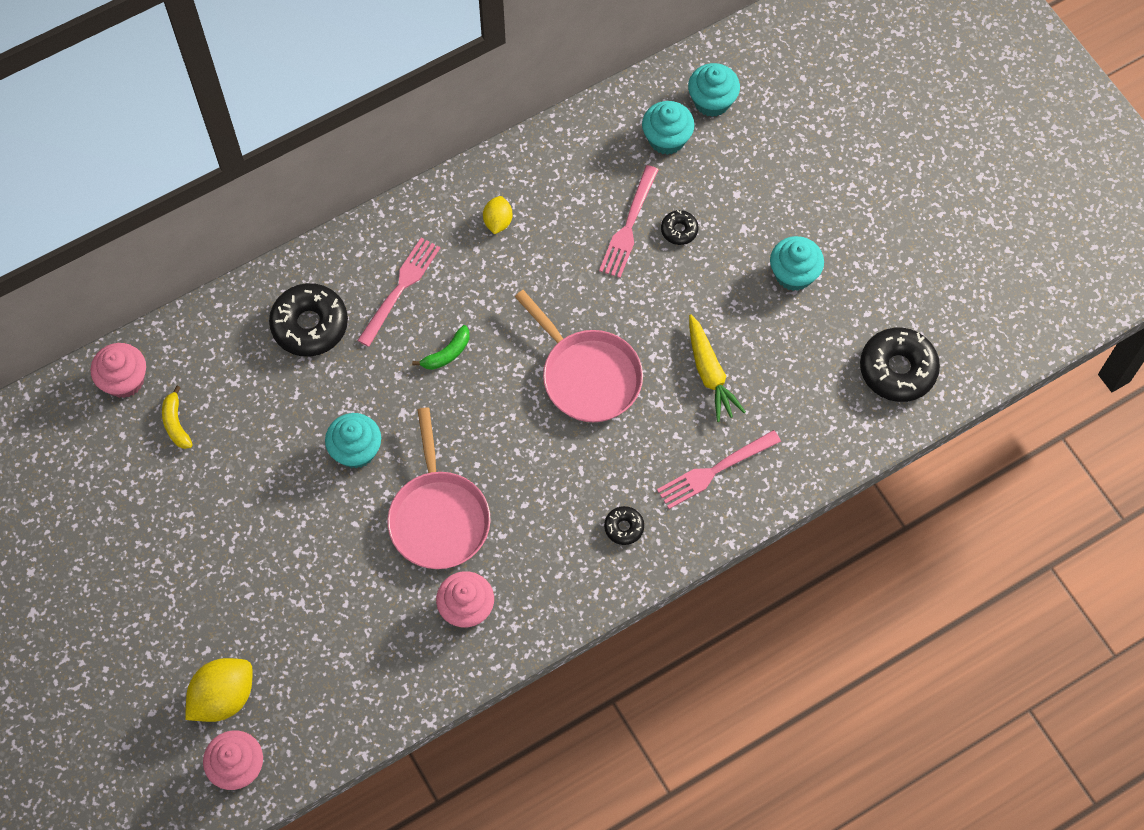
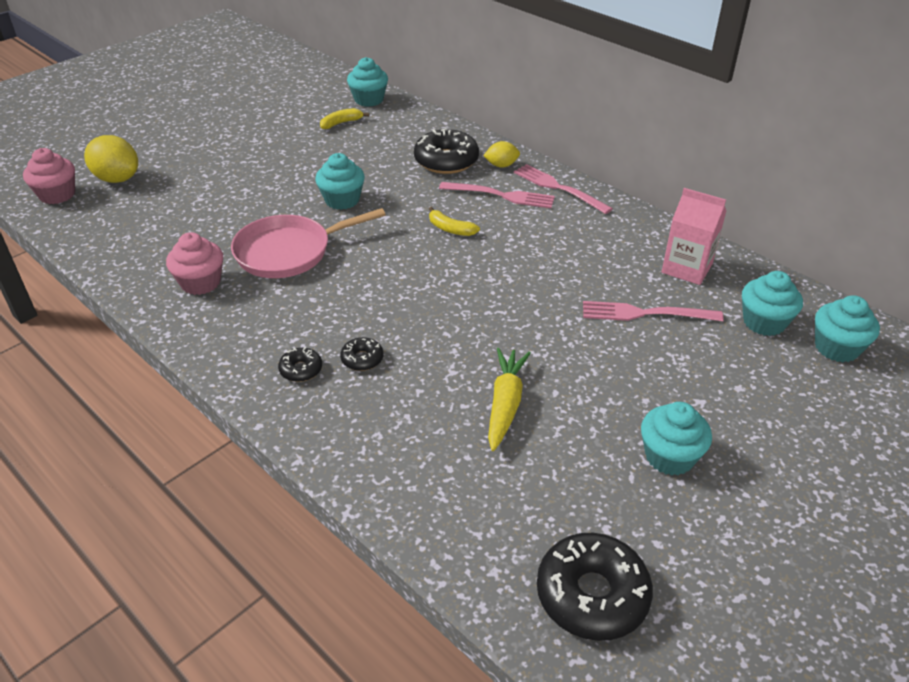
camera: 75 degrees right, 25 degrees down
pink cupcake [91,343,146,398] -> turquoise cupcake [347,57,388,107]
green banana [412,325,469,370] -> yellow banana [429,207,480,236]
yellow lemon [483,196,513,234] -> yellow lemon moved to [483,141,520,168]
pink pan [515,290,643,422] -> none
pink fork [657,430,781,509] -> pink fork moved to [514,164,613,214]
black donut [661,210,699,245] -> black donut moved to [340,337,383,371]
yellow carrot [689,314,746,422] -> yellow carrot turned 135 degrees clockwise [488,348,531,451]
none -> pink carton [662,188,726,285]

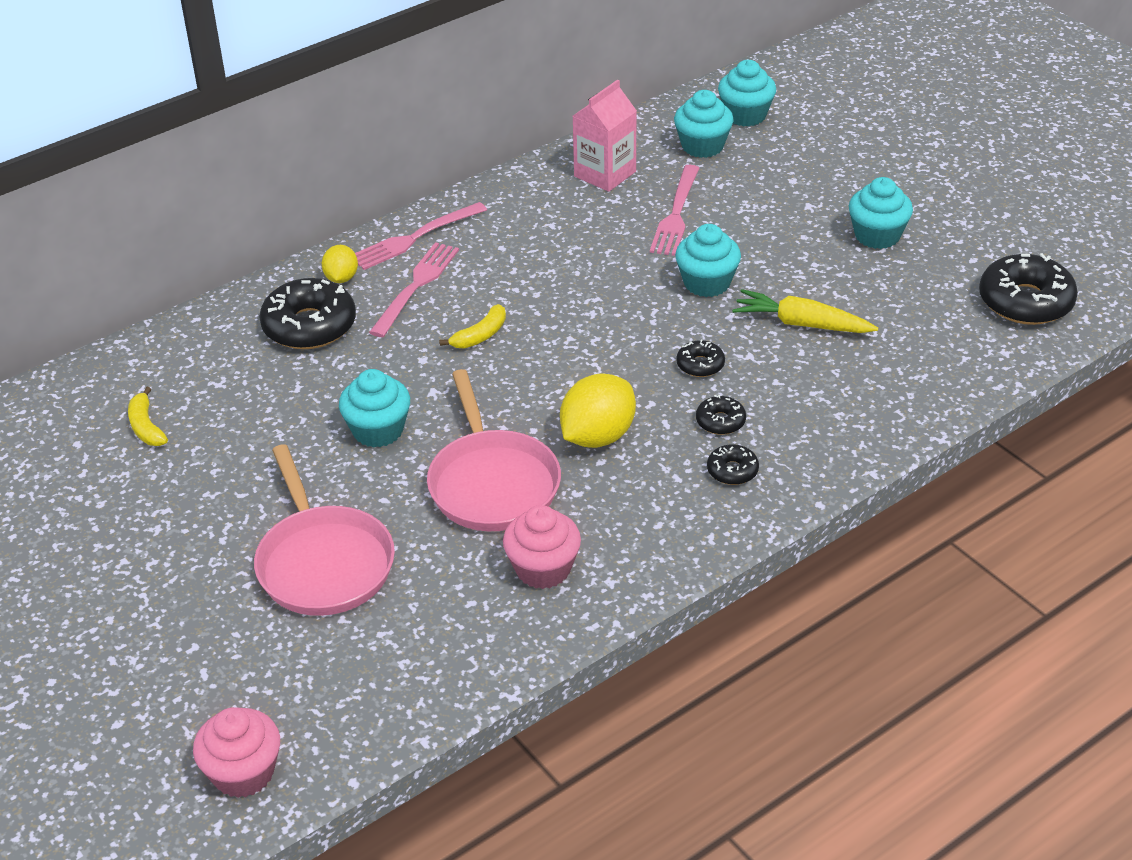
camera: 80 degrees left, 0 degrees up
yellow lemon [84,135,138,183] -> yellow lemon moved to [560,374,636,448]
turquoise cupcake [347,57,388,107] -> turquoise cupcake moved to [675,224,741,297]
none -> pink pan [254,444,395,616]
none -> black donut [676,339,725,377]

